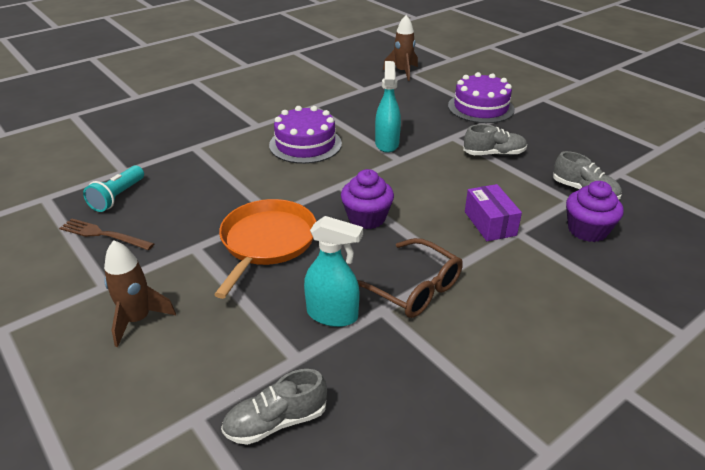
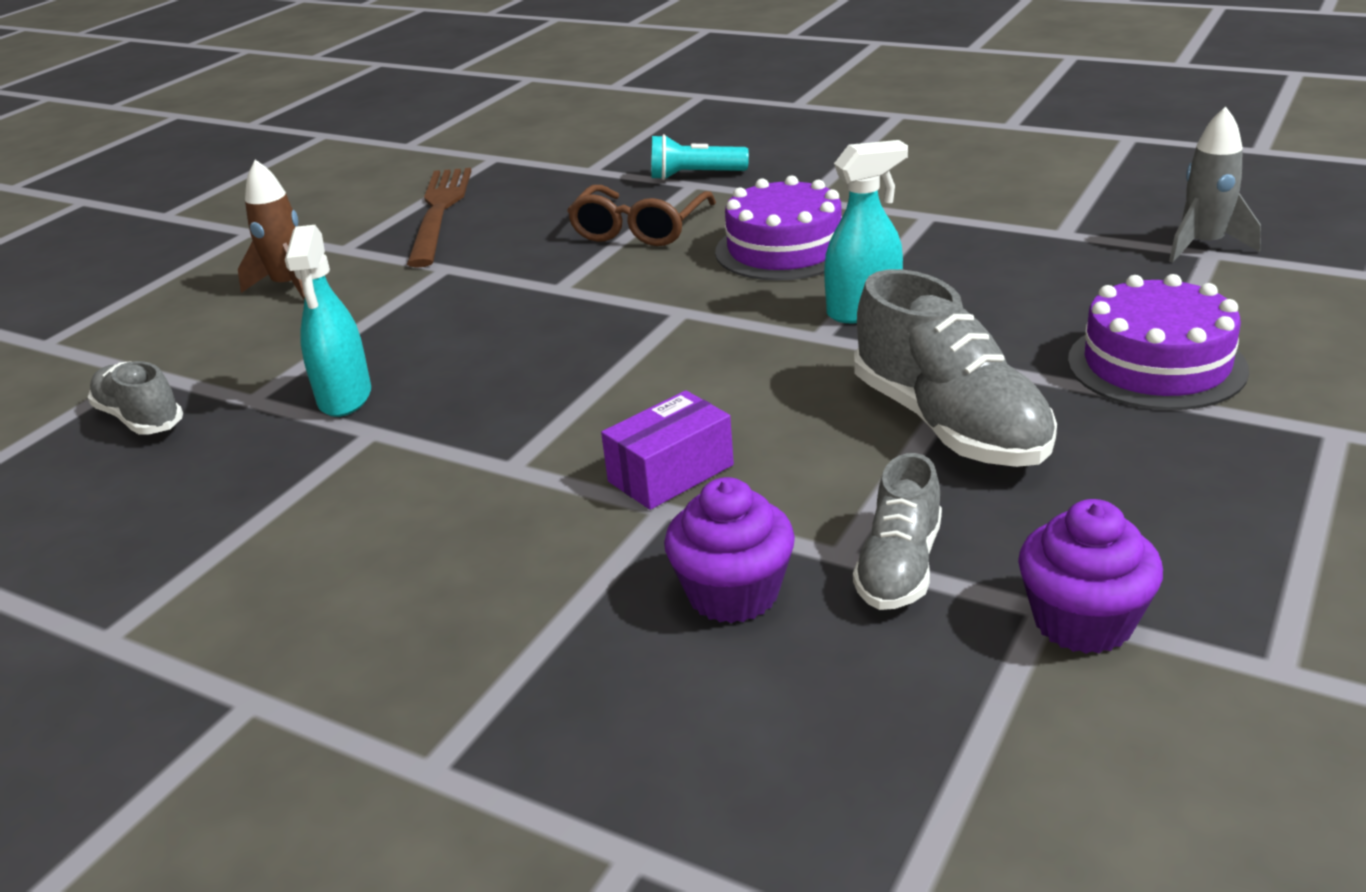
camera: 70 degrees right, 5 degrees down
brown fork [59,218,154,250] -> brown fork [407,168,471,268], size x1.62
turquoise flashlight [83,165,144,212] -> turquoise flashlight moved to [651,134,749,180]
orange pan [214,199,316,299] -> none
purple cupcake [341,169,394,229] -> purple cupcake moved to [1018,499,1163,654]
brown glasses [357,238,463,318] -> brown glasses moved to [567,185,716,246]
brown rocket [383,15,418,81] -> grey rocket [1169,106,1261,262]
grey shoe [463,124,527,156] -> grey shoe [854,269,1057,467], size x1.72

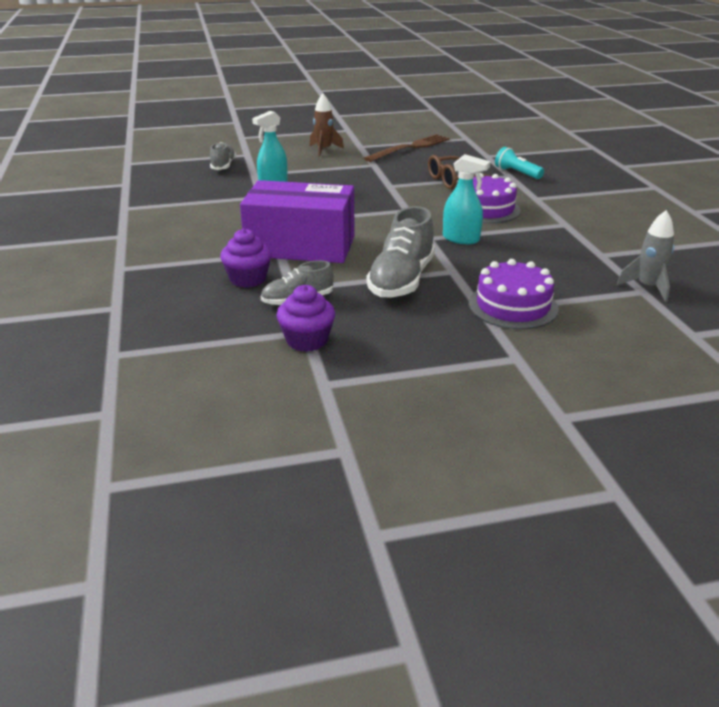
camera: 45 degrees right, 0 degrees up
purple box [601,390,734,510] -> purple box [240,180,354,263], size x2.19

